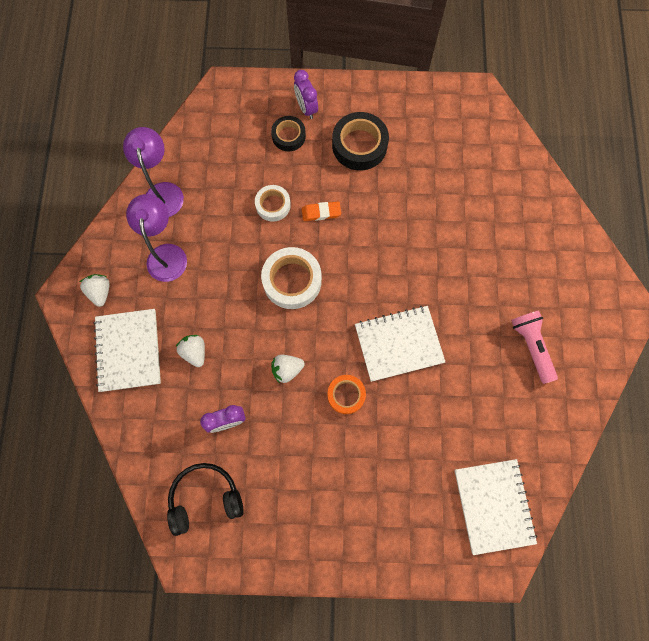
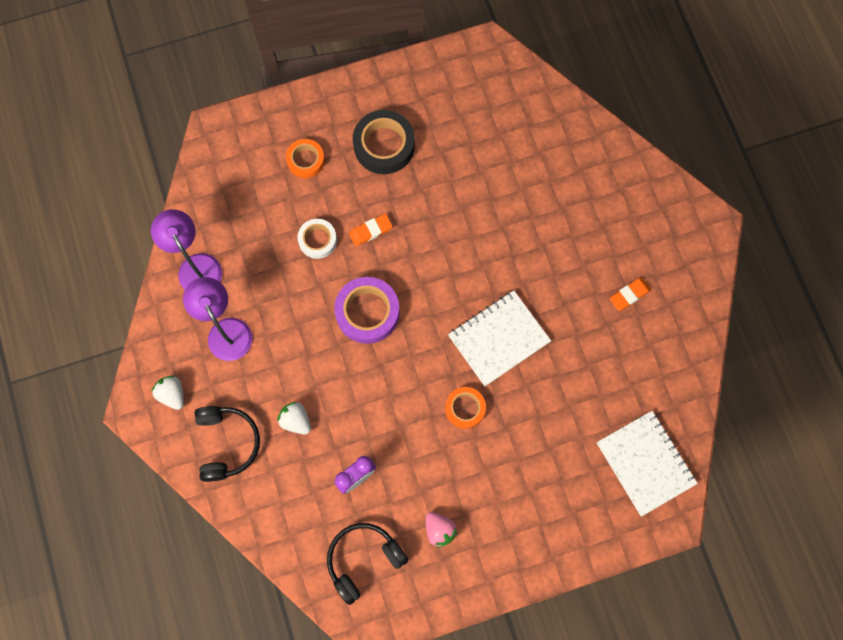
camera: 20 degrees left, 0 degrees up
white notebook [94,309,161,392] -> black headphones [194,406,260,482]
white tape [261,247,322,309] -> purple tape [334,277,400,344]
black tape [271,116,306,151] -> orange tape [286,139,325,178]
white strawberry [271,355,305,383] -> none
purple clock [294,70,318,119] -> none
pink flashlight [511,310,558,384] -> orange eraser [609,278,651,311]
none -> pink strawberry [425,512,458,548]

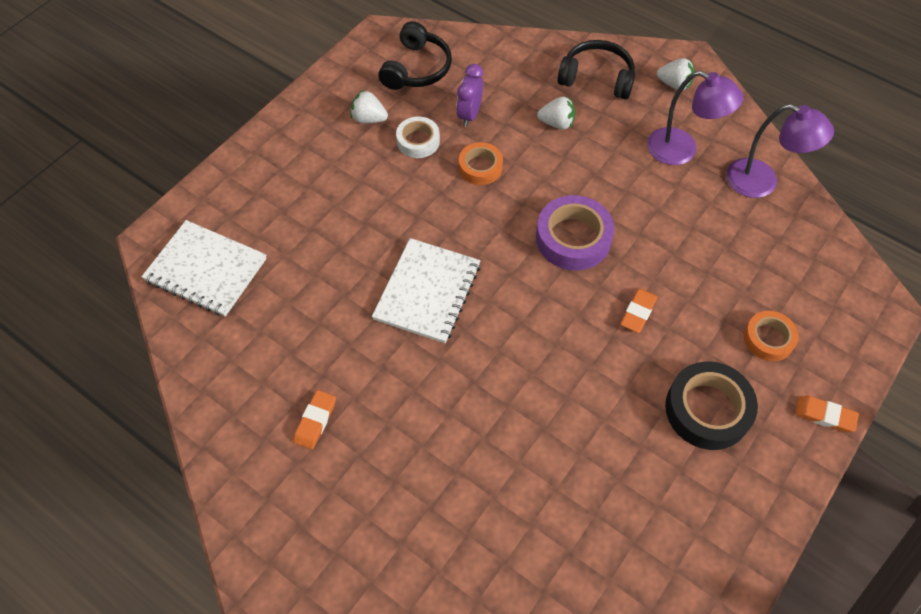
camera: 145 degrees right, 15 degrees down
black headphones [194,406,260,482] -> black headphones turned 150 degrees clockwise [557,40,635,99]
white tape [297,219,337,259] -> white tape moved to [396,117,440,158]
pink strawberry [425,512,458,548] -> white strawberry [351,90,388,123]
orange tape [445,387,486,429] -> orange tape moved to [459,142,503,185]
none -> orange eraser [795,396,859,432]

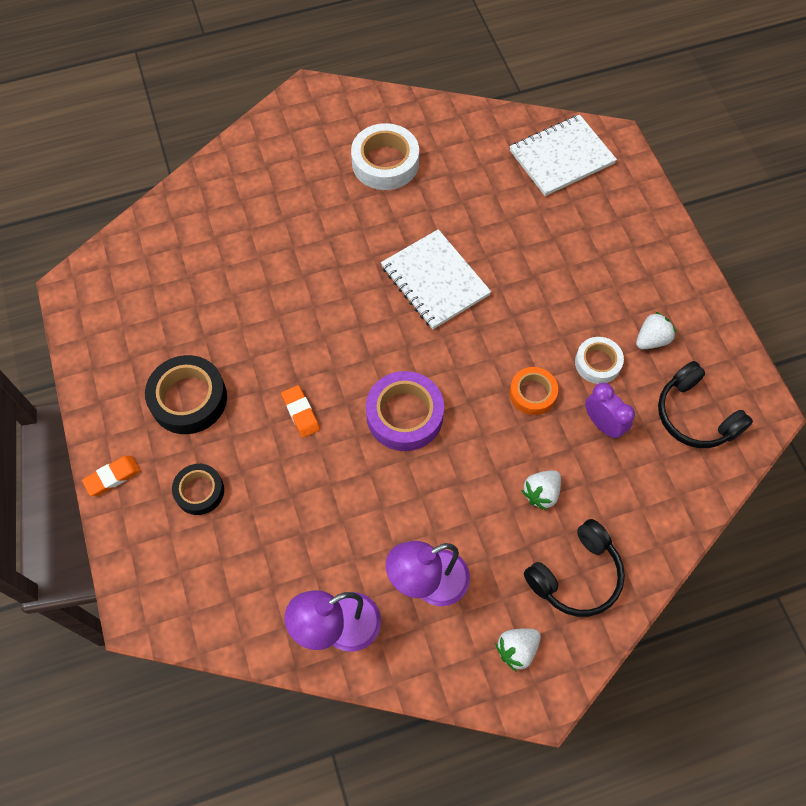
camera: 125 degrees right, 5 degrees up
orange eraser [293,390,336,450] -> white tape [351,123,419,190]
orange tape [744,311,799,361] -> black tape [172,464,224,515]

